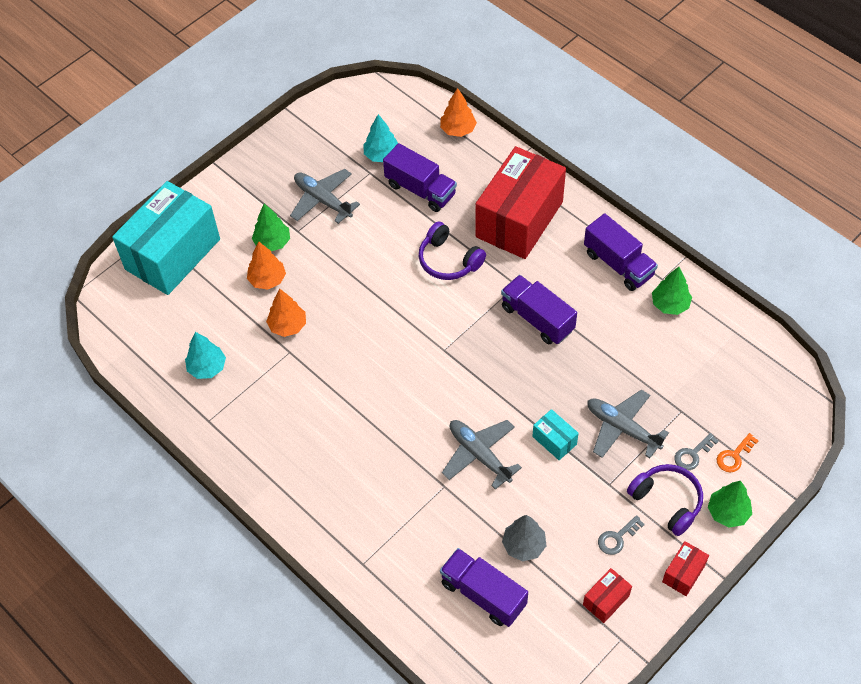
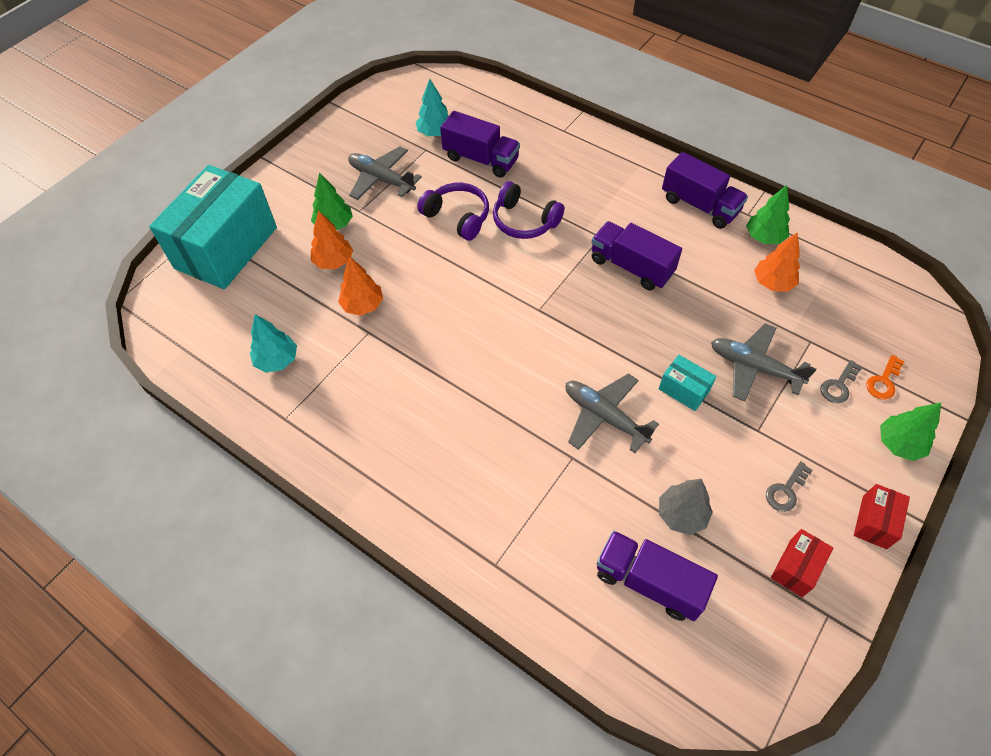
camera: 10 degrees left, 0 degrees up
orange tree [440,88,477,137] -> orange tree moved to [754,232,800,292]
red box [475,146,566,259] -> none
purple headphones [627,464,703,536] -> purple headphones moved to [417,183,489,241]

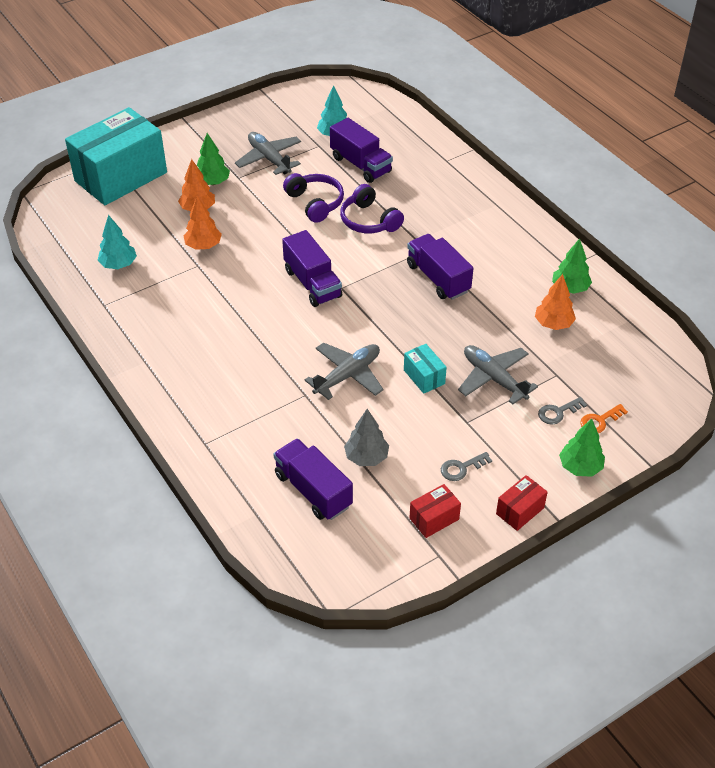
camera: 20 degrees right, 10 degrees down
grey plane [565,373,659,453] -> grey plane turned 75 degrees clockwise [305,342,384,400]
purple truck [662,152,748,229] -> purple truck moved to [282,230,342,307]

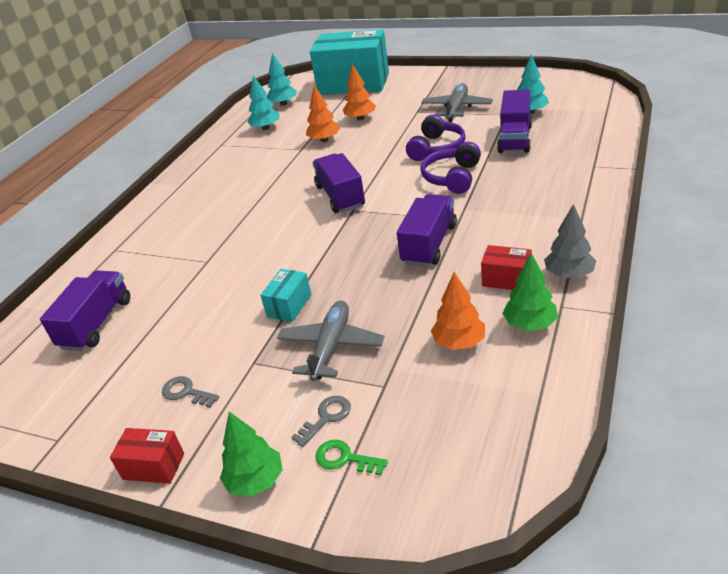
camera: 60 degrees right, 10 degrees down
green tree [197,133,230,185] -> none
purple truck [282,230,342,307] -> purple truck turned 135 degrees clockwise [313,153,365,213]
grey plane [305,342,384,400] -> none
grey tree [344,409,389,466] -> grey tree moved to [544,204,596,278]
red box [409,484,461,538] -> red box moved to [481,245,532,290]
grey key [538,397,587,425] -> grey key turned 105 degrees clockwise [291,396,351,447]
orange key [580,404,628,433] -> green key [315,440,388,476]
none -> turquoise tree [266,53,297,106]

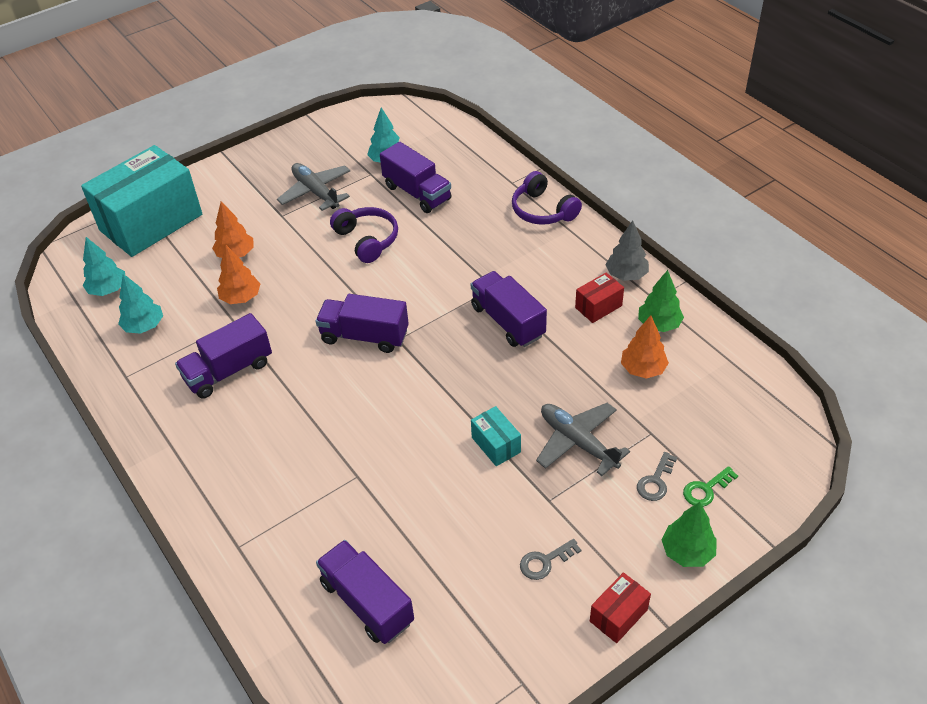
camera: 60 degrees left, 10 degrees up
grey key [291,396,351,447] -> grey key turned 135 degrees counterclockwise [637,452,677,501]
purple headphones [420,142,481,194] -> purple headphones moved to [512,171,582,225]
none -> purple truck [175,313,272,399]

